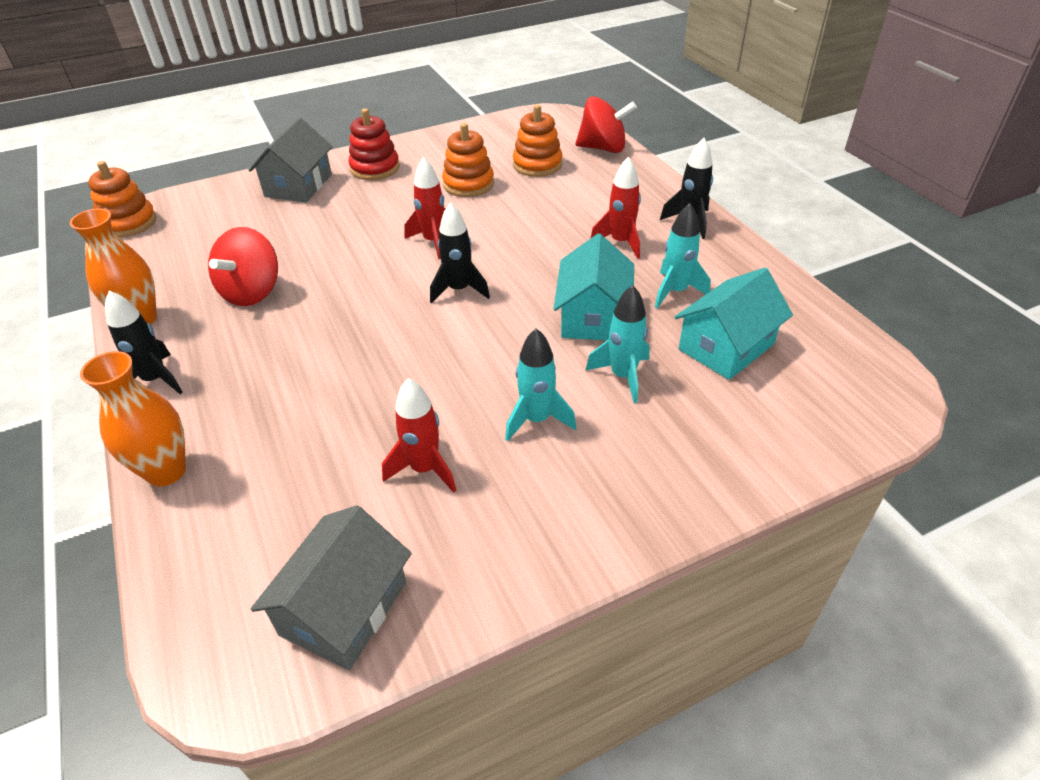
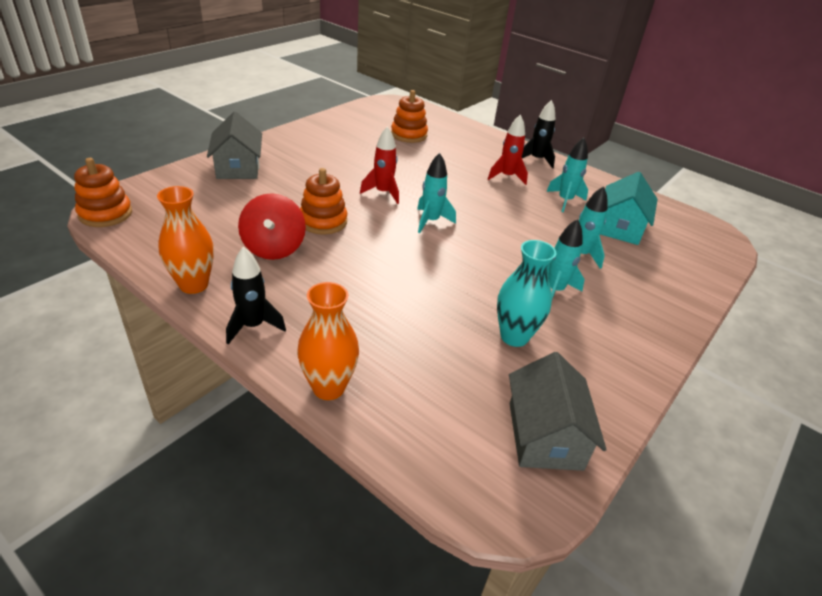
camera: 30 degrees left, 5 degrees down
red stacking toy [348,108,400,180] -> none
red rocket [382,378,456,493] -> turquoise vase [497,240,556,347]
black rocket [430,202,490,304] -> turquoise rocket [417,153,456,233]
orange stacking toy [442,123,494,197] -> orange stacking toy moved to [300,168,347,235]
turquoise house [554,234,634,341] -> none
red spinning top [575,96,637,153] -> none

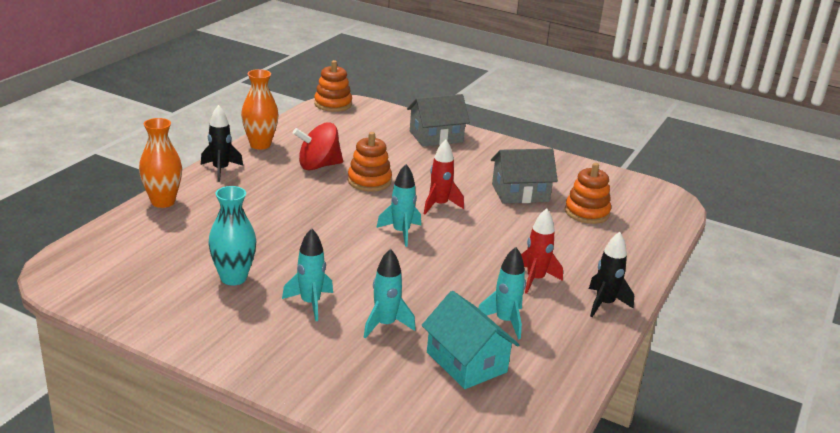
camera: 80 degrees right, 10 degrees down
grey house [509,352,607,471] -> grey house moved to [491,149,558,204]
turquoise house [600,172,658,245] -> turquoise house turned 45 degrees clockwise [422,291,519,389]

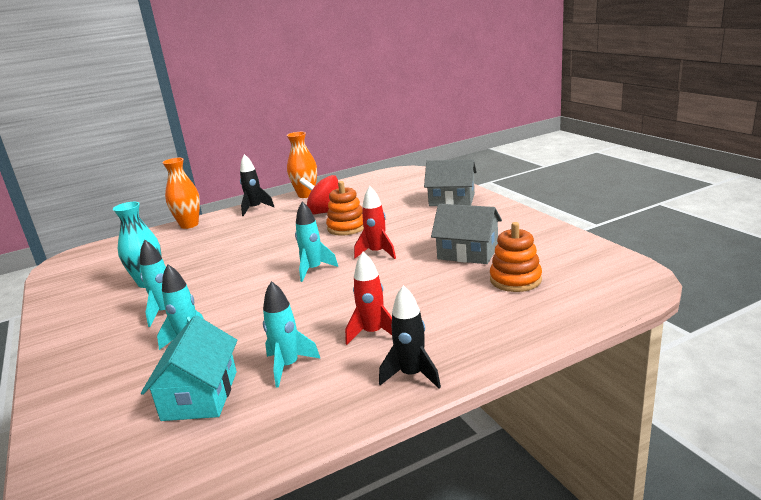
camera: 40 degrees right, 5 degrees down
orange stacking toy [314,60,352,112] -> none

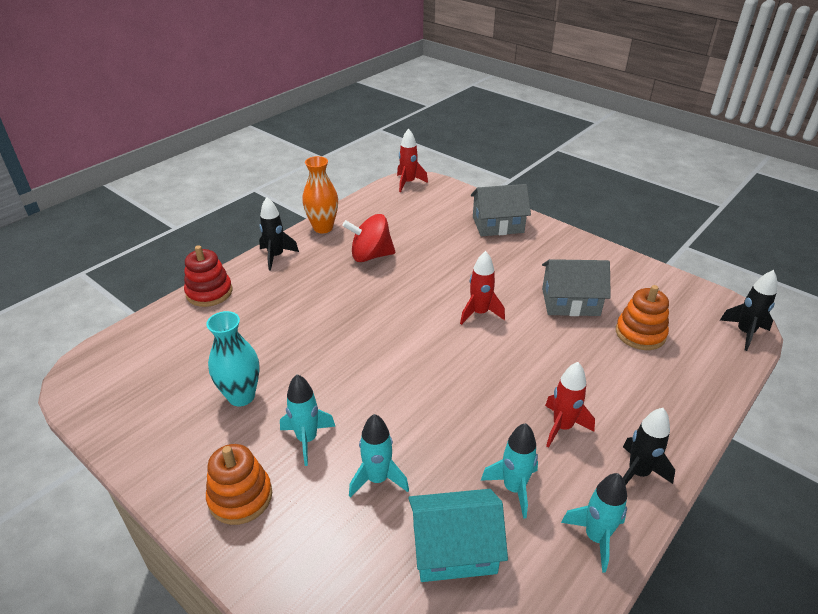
camera: 25 degrees left, 15 degrees up
turquoise house [141,315,237,421] -> turquoise house turned 75 degrees counterclockwise [408,489,508,582]
orange vase [162,158,200,229] -> red stacking toy [184,245,232,307]
turquoise rocket [295,201,338,282] -> turquoise rocket moved to [561,473,627,573]
orange stacking toy [326,181,364,236] -> orange stacking toy moved to [206,444,272,525]
none -> red rocket [397,128,428,192]
none -> black rocket [720,270,777,351]

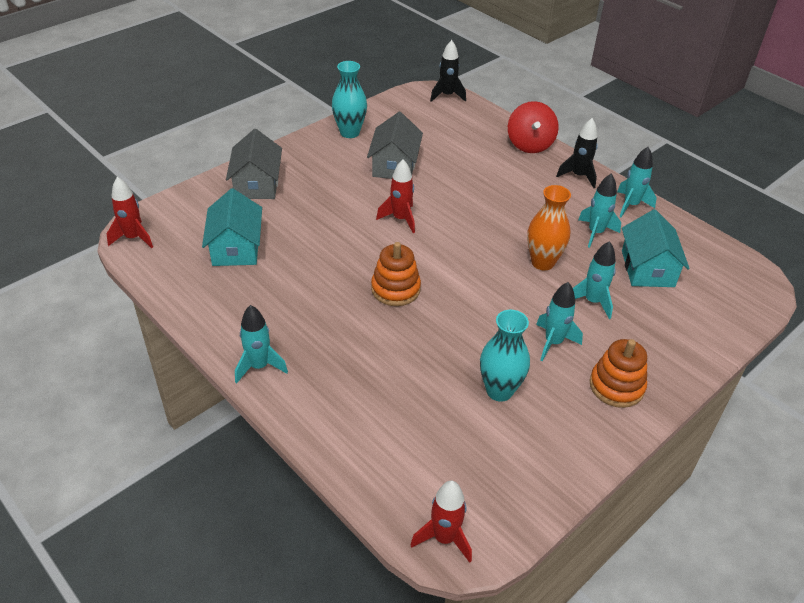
camera: 85 degrees left, 5 degrees up
red stacking toy [184,245,232,307] -> none
black rocket [259,197,299,270] -> turquoise rocket [235,305,288,384]
orange vase [302,156,338,233] -> orange vase moved to [527,185,571,271]
red spinning top [342,214,395,262] -> red spinning top moved to [508,101,559,153]
red rocket [545,362,595,448] -> red rocket moved to [410,481,472,563]
orange stacking toy [616,285,669,350] -> orange stacking toy moved to [371,242,421,306]
none -> turquoise house [202,188,262,266]
none -> turquoise vase [332,61,367,138]

